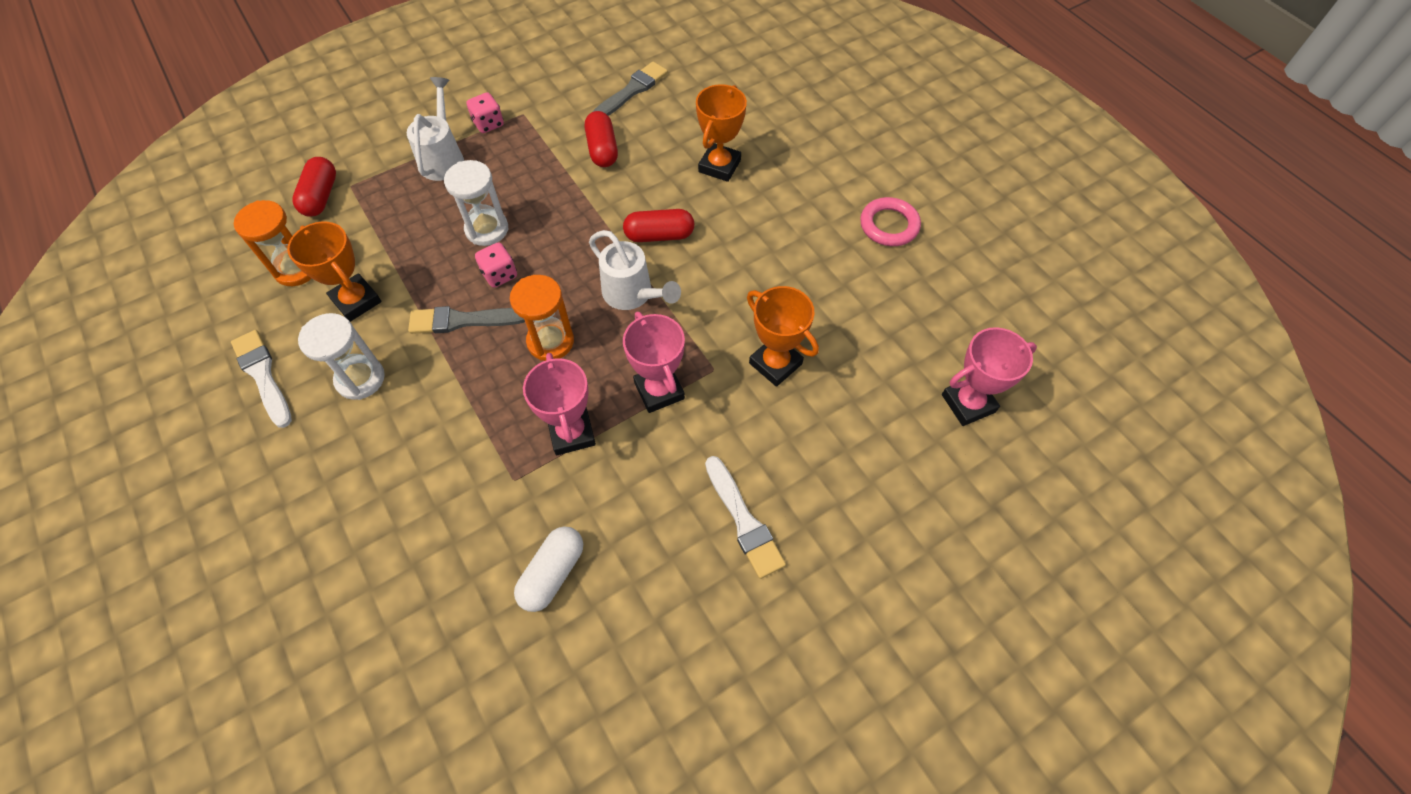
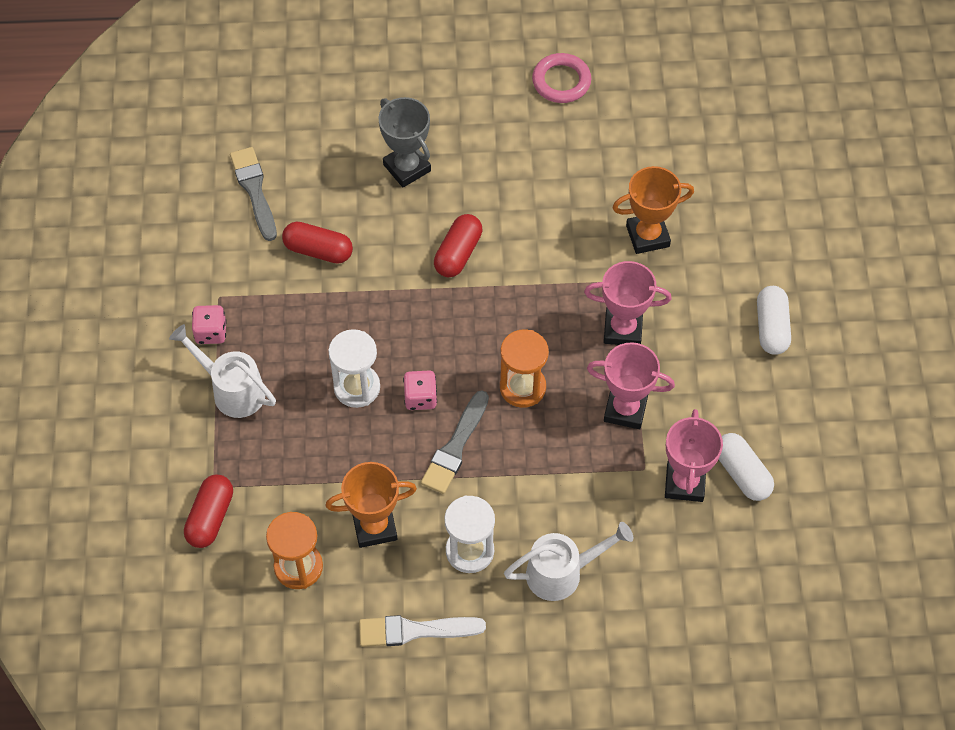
camera: 60 degrees left, 0 degrees up
red capsule [292,157,336,217] -> red capsule turned 75 degrees clockwise [184,474,233,548]
white watering can [589,230,681,310] -> white watering can moved to [504,522,633,601]
orange trophy [696,84,747,182] -> grey trophy [379,97,431,188]
white brush [705,456,786,579] -> white capsule [757,286,791,355]
pink trophy [942,327,1037,426] -> pink trophy moved to [665,409,723,502]

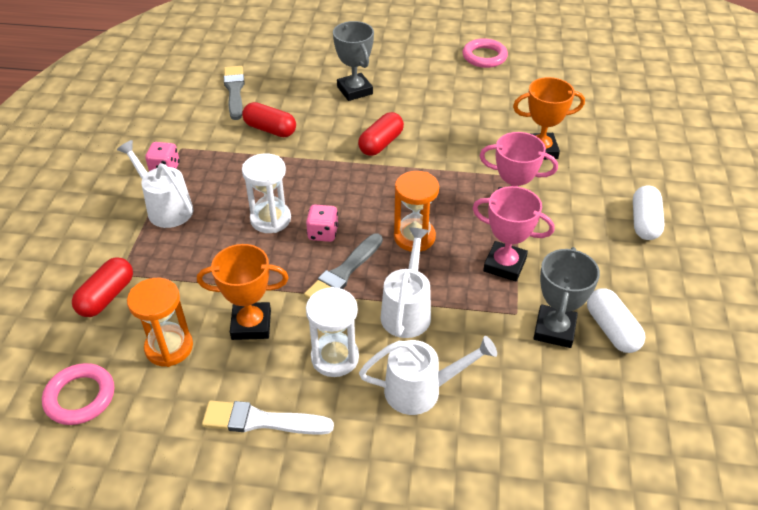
camera: 10 degrees right, 15 degrees down
pink trophy [665,409,723,502] -> grey trophy [533,247,600,348]
none -> pink ring [42,363,114,425]
none -> white watering can [380,227,431,338]

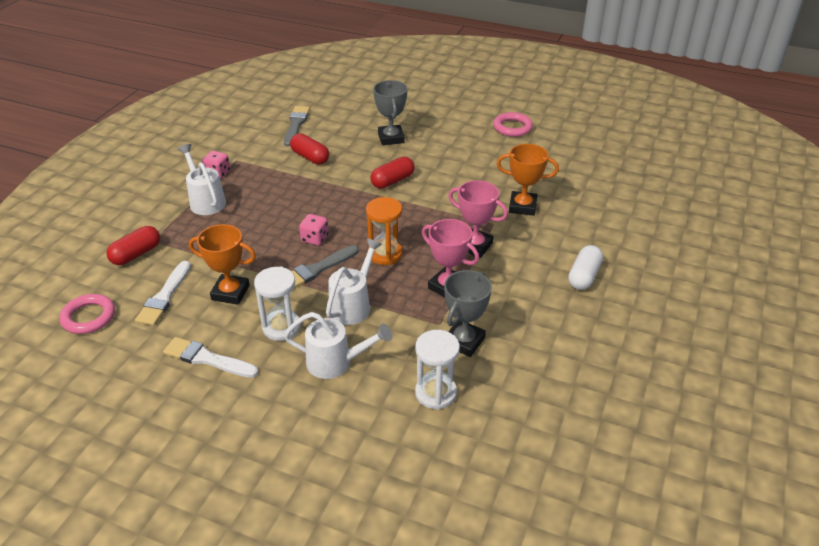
camera: 15 degrees right, 5 degrees down
orange hourglass [127,278,193,367] -> white brush [135,261,191,326]
white hourglass [242,153,291,233] -> white hourglass moved to [415,330,460,410]
white capsule [587,288,645,353] -> none

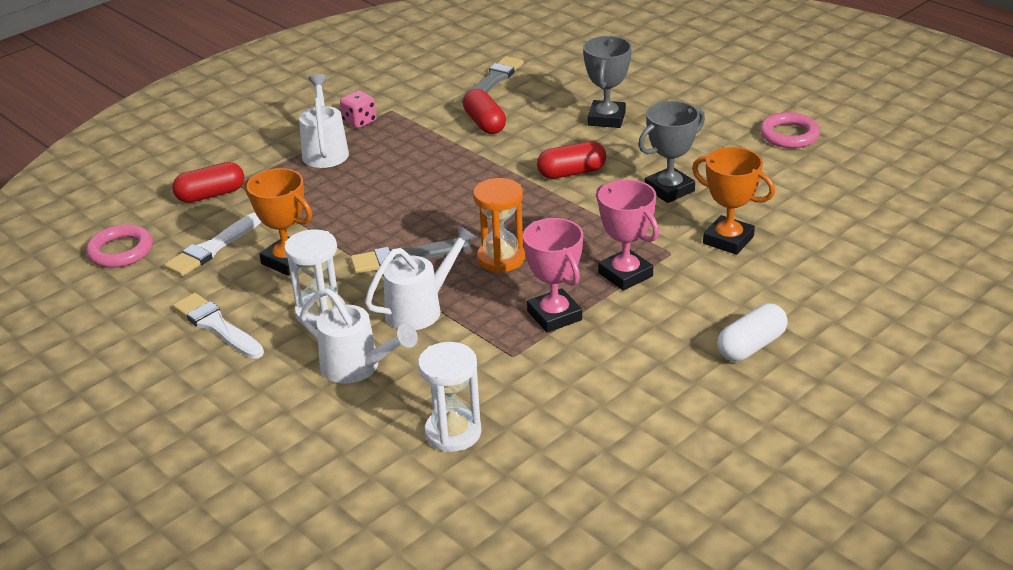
camera: 25 degrees right, 5 degrees down
pink dice [299,214,329,246] -> none
grey trophy [444,270,492,357] -> grey trophy moved to [638,101,705,203]

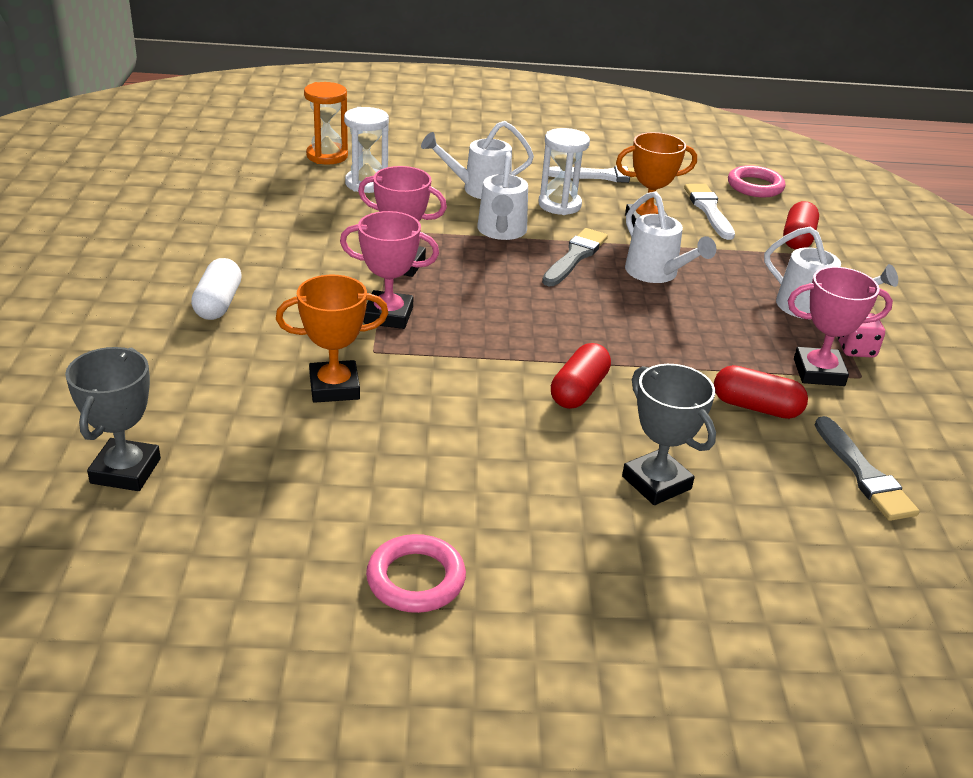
camera: 130 degrees right, 0 degrees up
orange hourglass [473,178,525,273] -> orange hourglass moved to [304,82,348,165]
grey trophy [638,101,705,203] -> grey trophy moved to [65,347,161,491]
none -> white watering can [625,191,716,283]
none -> pink trophy [788,267,893,386]

